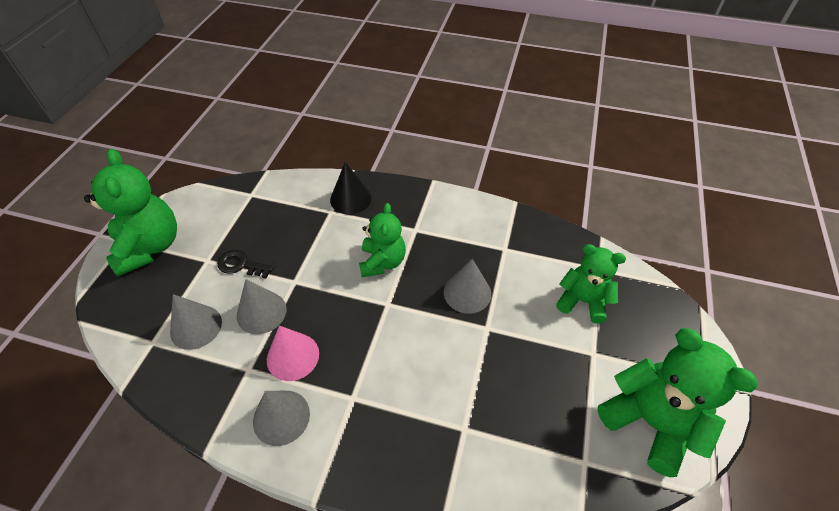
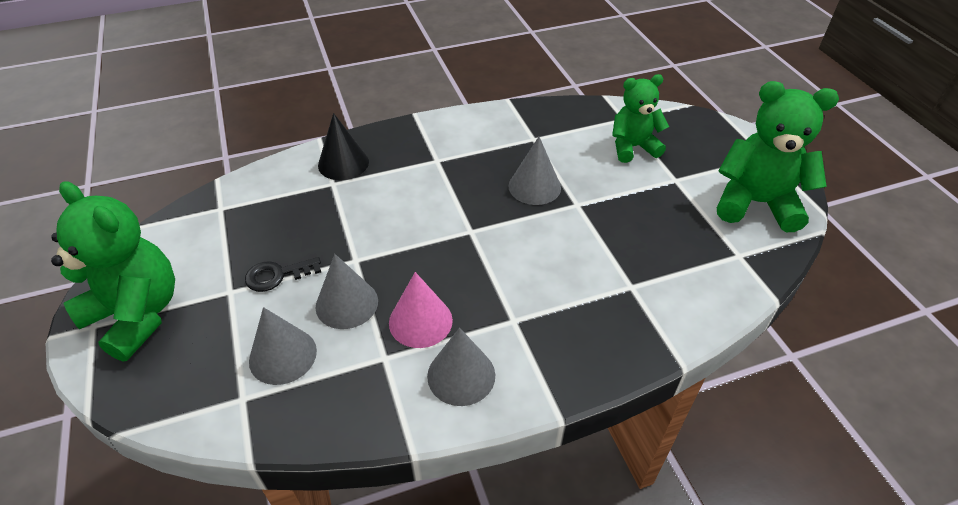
camera: 35 degrees left, 5 degrees down
green teddy bear [359,203,406,277] -> none

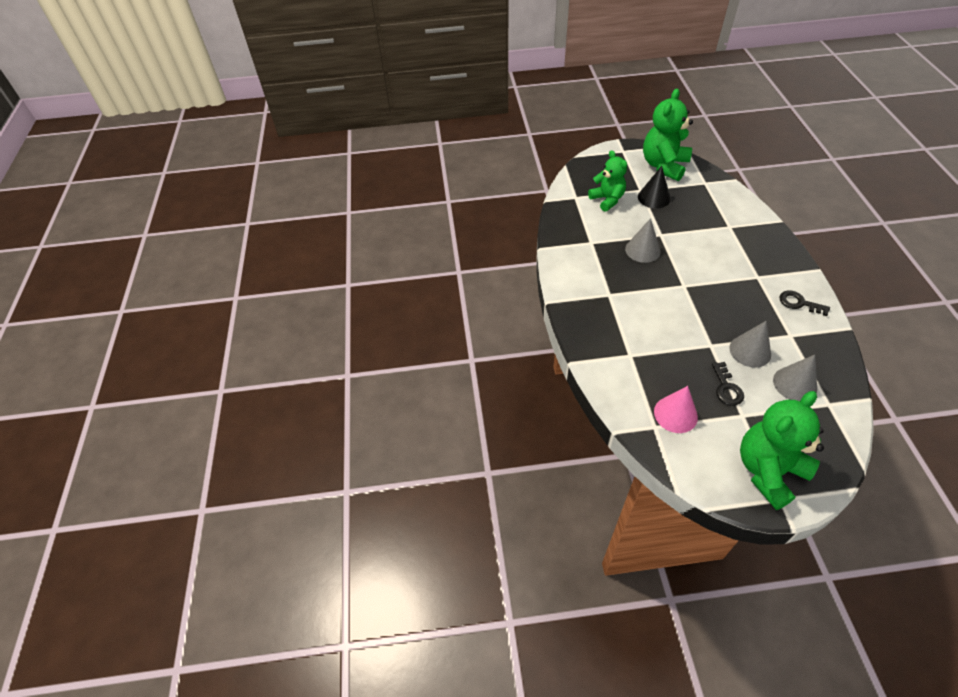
camera: 75 degrees left, 5 degrees up
black cone [318,113,369,180] -> black cone moved to [638,166,671,209]
pink cone [389,272,453,348] -> pink cone moved to [654,386,698,433]
grey cone [427,328,495,406] -> black key [779,290,830,316]
green teddy bear [612,74,669,163] -> green teddy bear turned 150 degrees clockwise [588,150,627,212]

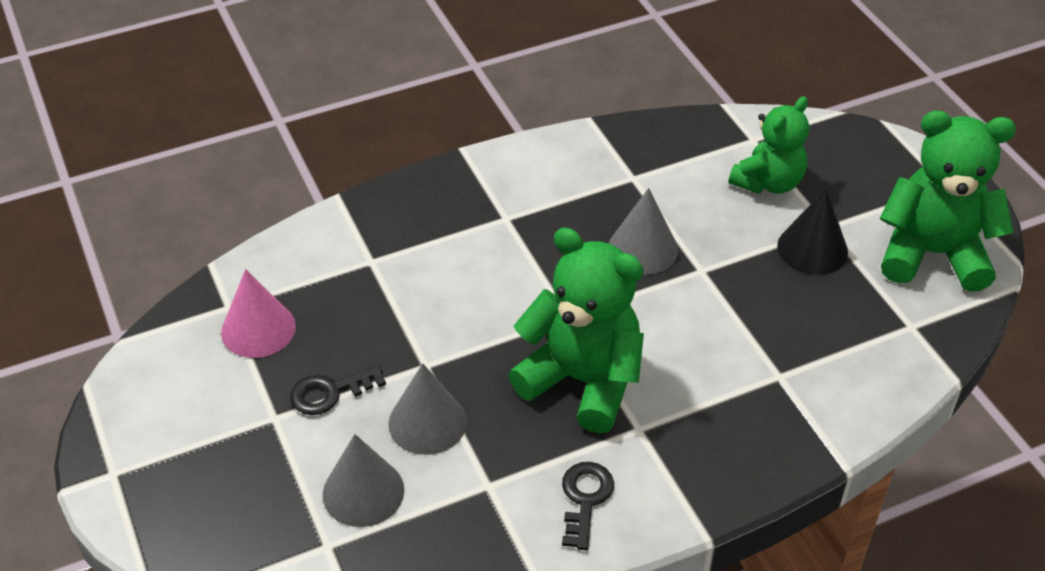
camera: 70 degrees right, 5 degrees down
green teddy bear [740,391,824,510] -> green teddy bear moved to [508,228,644,433]

